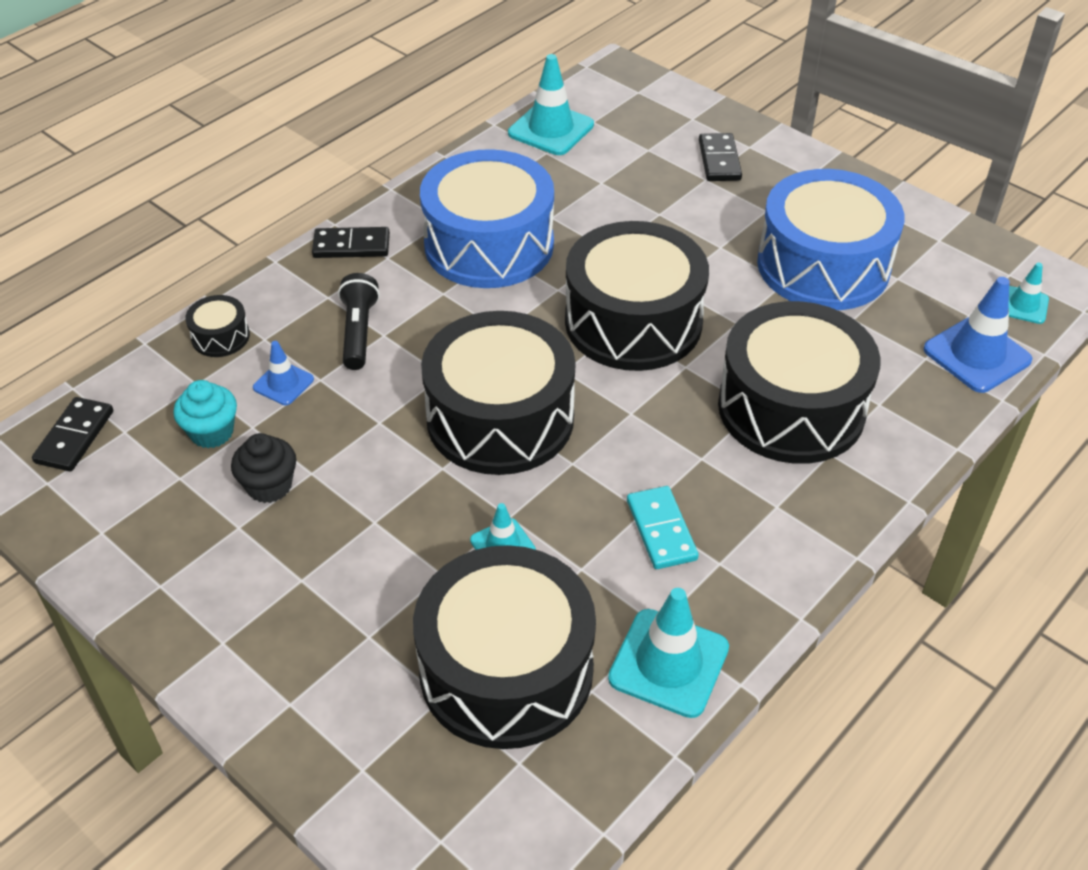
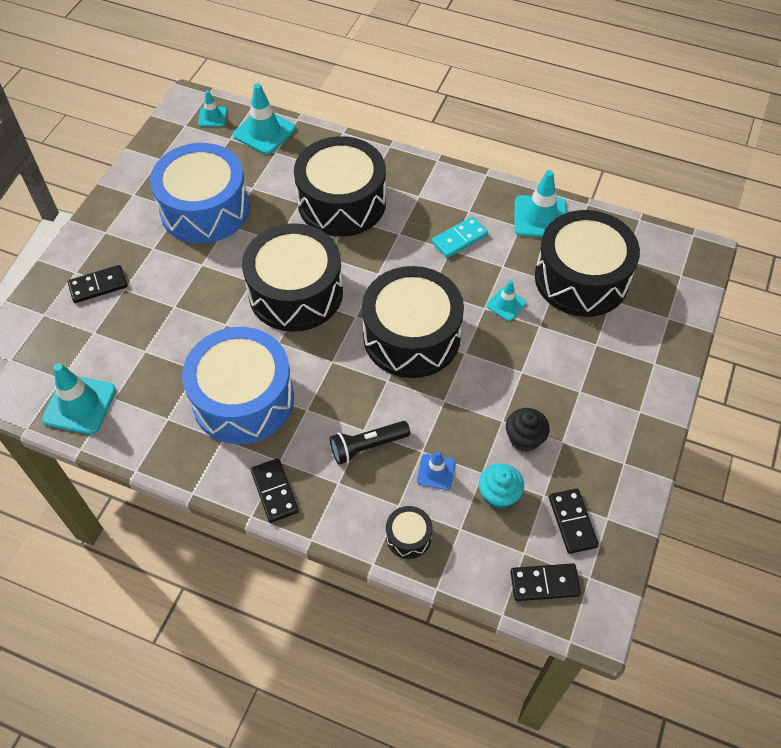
camera: 110 degrees left, 10 degrees up
blue traffic cone [924,277,1032,393] -> turquoise traffic cone [233,83,296,154]
none -> black domino [549,488,599,554]

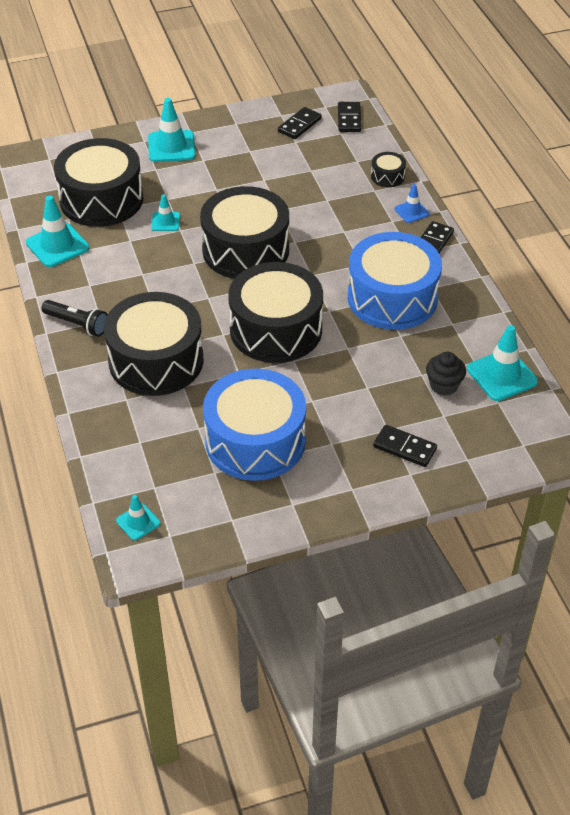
camera: 130 degrees left, 10 degrees down
turquoise traffic cone [233,83,296,154] -> turquoise traffic cone moved to [148,98,195,162]
black flashlight [330,421,410,465] -> black flashlight moved to [41,300,108,337]
blue traffic cone [417,451,455,490] -> blue traffic cone moved to [395,184,429,223]
turquoise domino [432,216,488,258] -> none
turquoise cupcake [479,464,524,509] -> none
black cupcake [506,408,550,452] -> black cupcake moved to [426,352,466,396]
black domino [510,563,581,601] -> black domino turned 45 degrees clockwise [338,102,361,132]

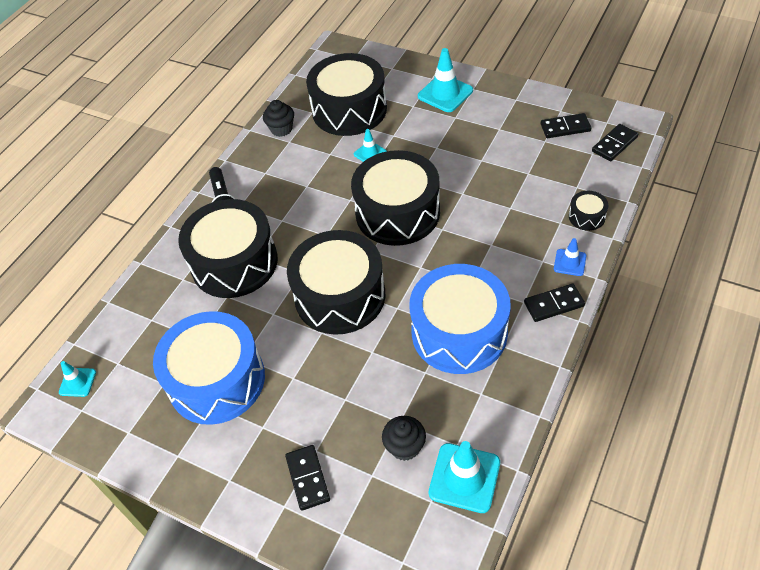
camera: 50 degrees right, 5 degrees up
turquoise traffic cone [26,196,89,267] -> black cupcake [263,100,294,137]

